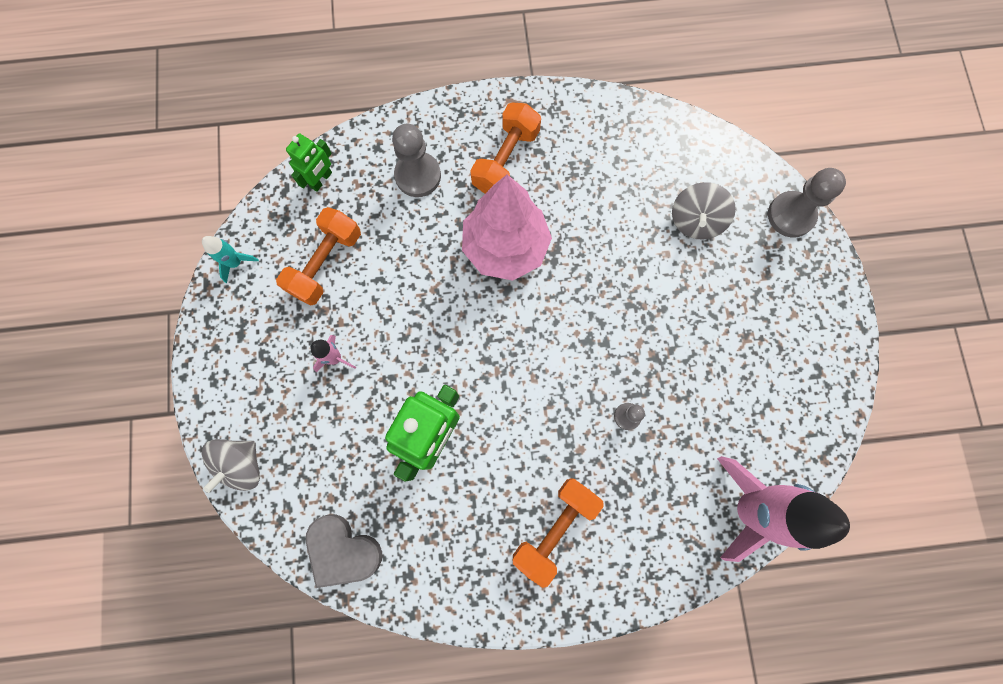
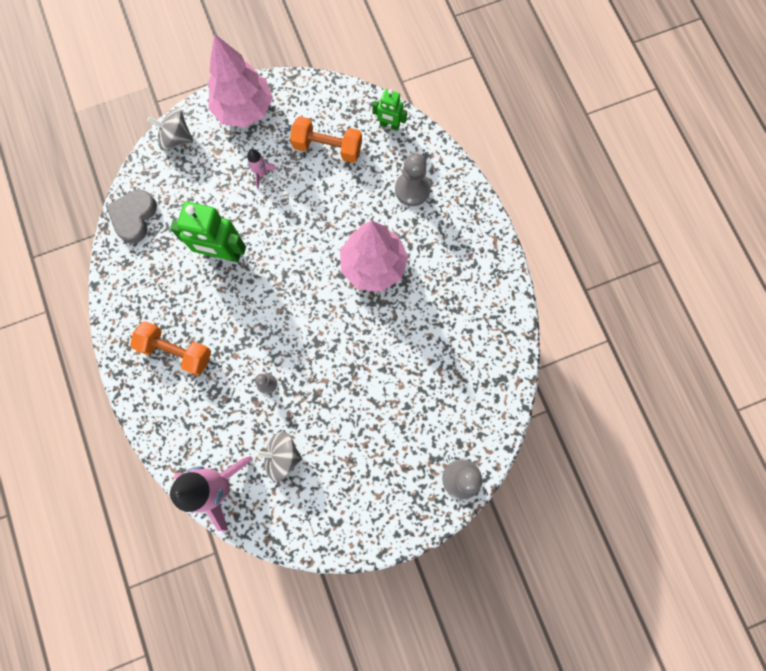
camera: 75 degrees right, 0 degrees up
turquoise rocket [202,236,259,283] -> none
orange dumbbell [470,102,541,194] -> none
grey spinning top [672,182,736,239] -> grey spinning top moved to [256,431,302,481]
none -> pink tree [208,34,273,128]

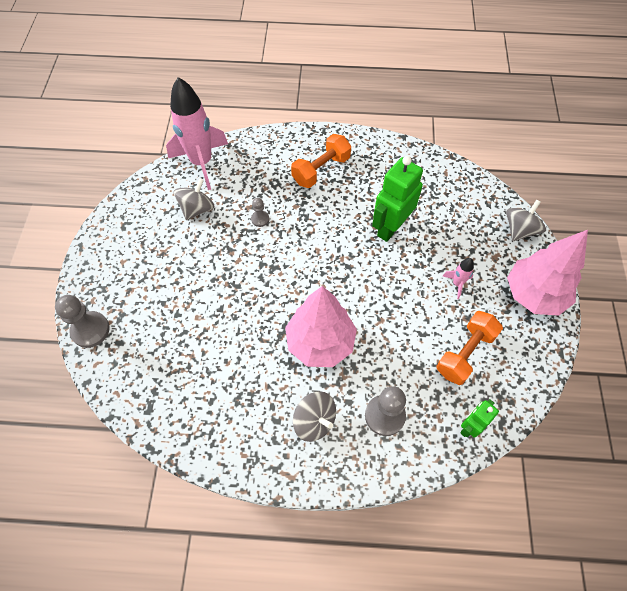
camera: 115 degrees right, 15 degrees down
grey heart [106,189,157,244] -> none
none -> grey spinning top [293,391,336,442]

